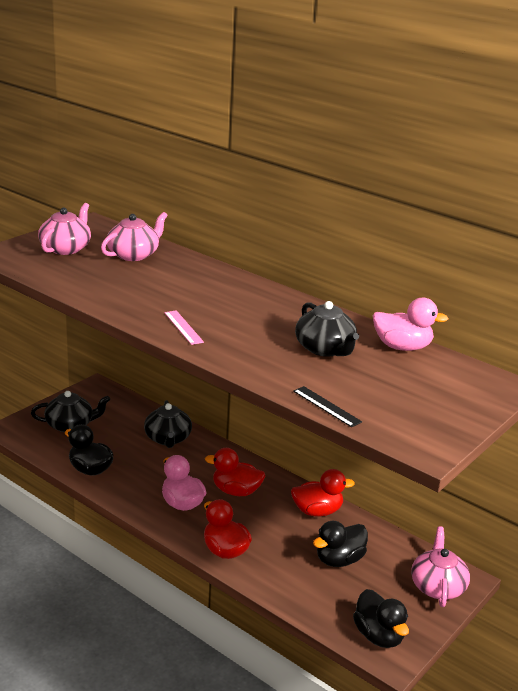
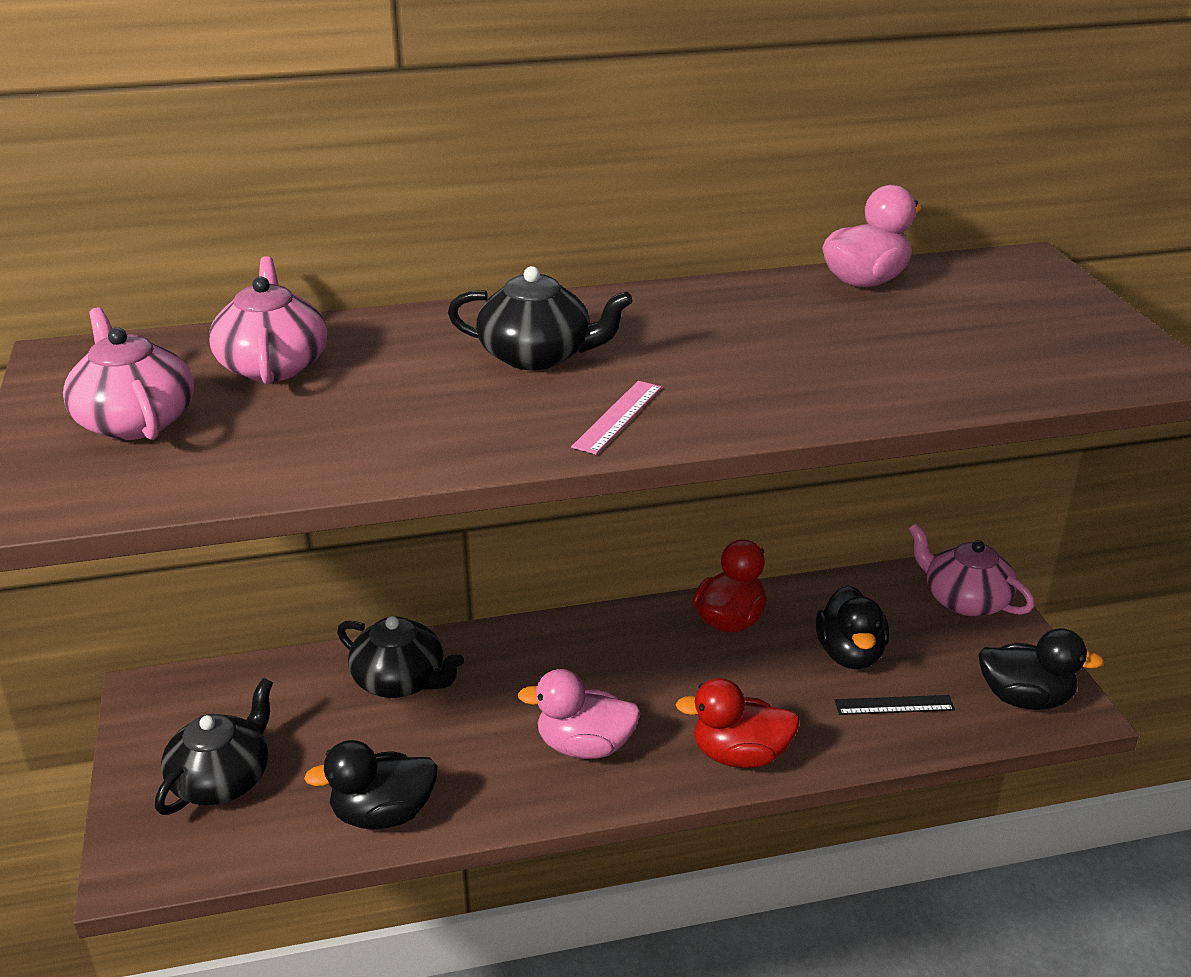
camera: 50 degrees left, 5 degrees up
pink ruler [164,310,204,345] -> pink ruler turned 75 degrees counterclockwise [571,381,662,454]
red duck [205,448,265,496] -> none
black ruler [293,386,362,427] -> black ruler moved to [835,695,955,715]
black teapot [295,301,359,357] -> black teapot moved to [448,266,633,370]

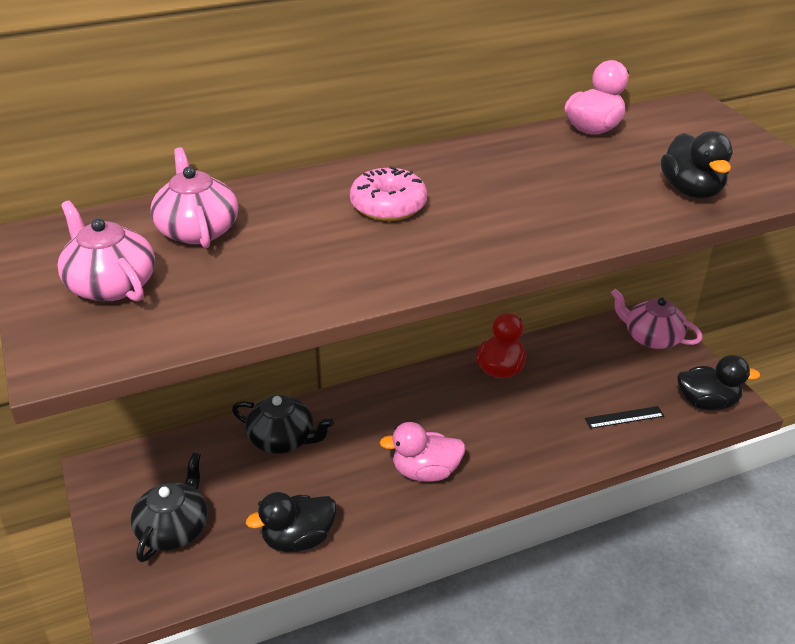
camera: 10 degrees left, 5 degrees up
black teapot [448,266,633,370] -> pink donut [350,166,427,221]
pink ruler [571,381,662,454] -> none
red duck [676,678,800,768] -> none
black duck [816,585,889,670] -> black duck moved to [661,131,733,199]

